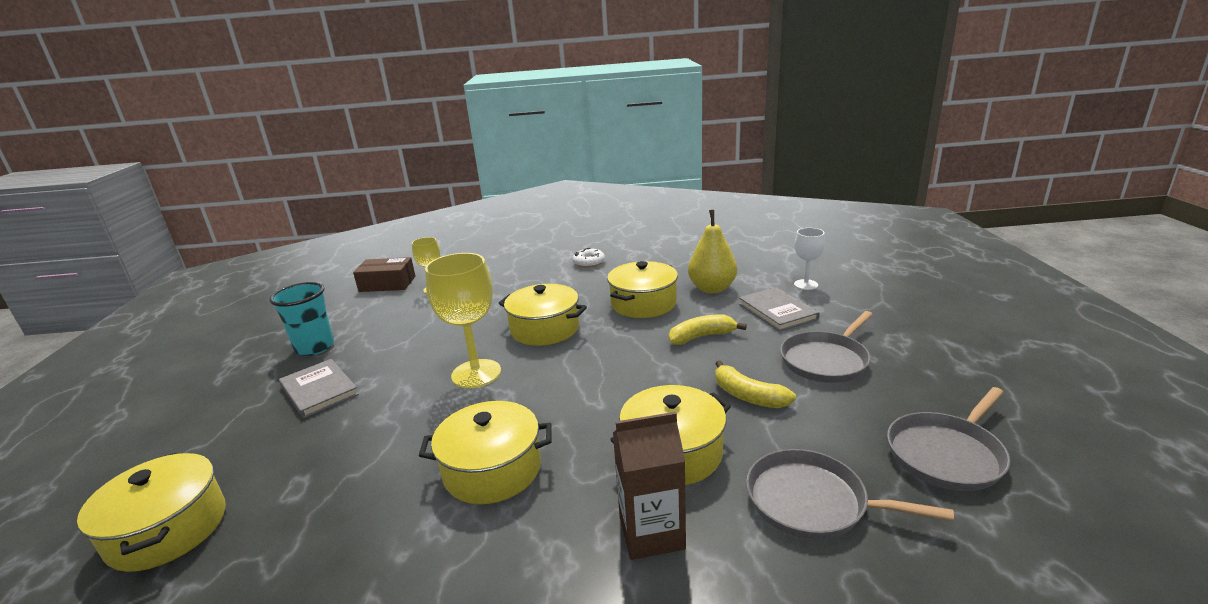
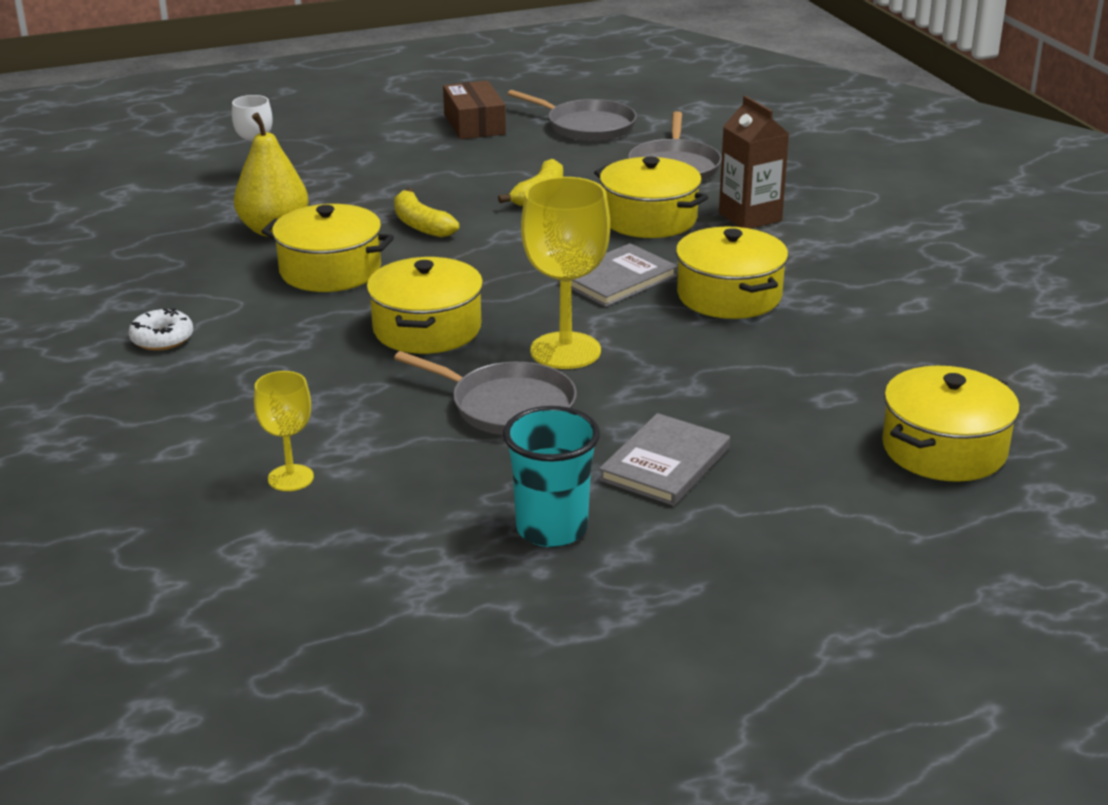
camera: 110 degrees left, 5 degrees up
brown box [353,257,415,292] -> brown box moved to [443,81,506,139]
grey book [739,287,820,332] -> grey book moved to [559,243,678,307]
grey pan [780,311,873,383] -> grey pan moved to [394,351,577,435]

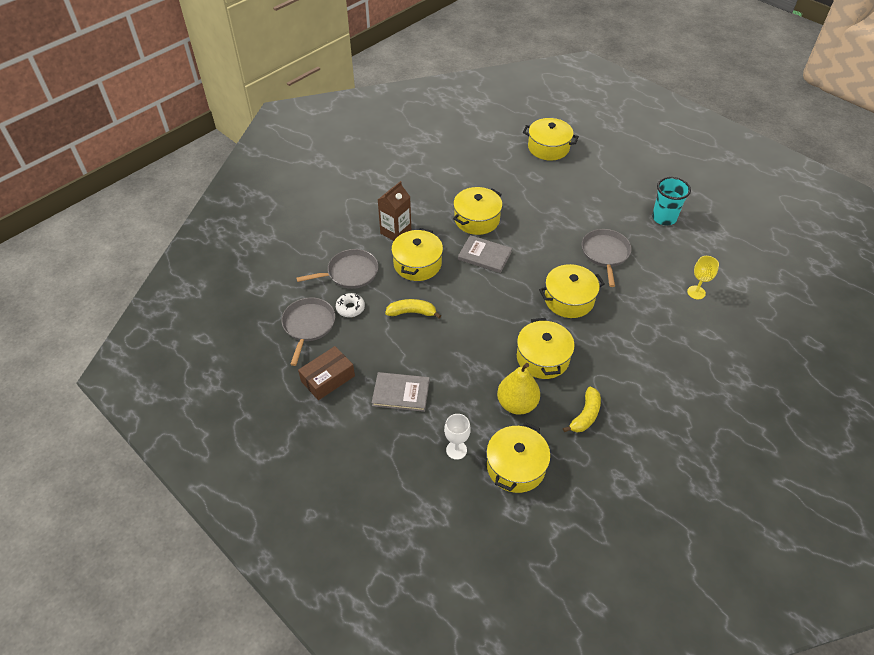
camera: 115 degrees left, 20 degrees up
white donut [128,308,193,351] -> white donut moved to [336,293,365,317]
yellow banana [394,188,460,238] -> yellow banana moved to [563,387,601,432]
yellow goblet [521,177,610,369] -> none
grey book [599,413,730,506] -> grey book moved to [372,372,430,412]
none -> yellow pot [486,422,551,493]

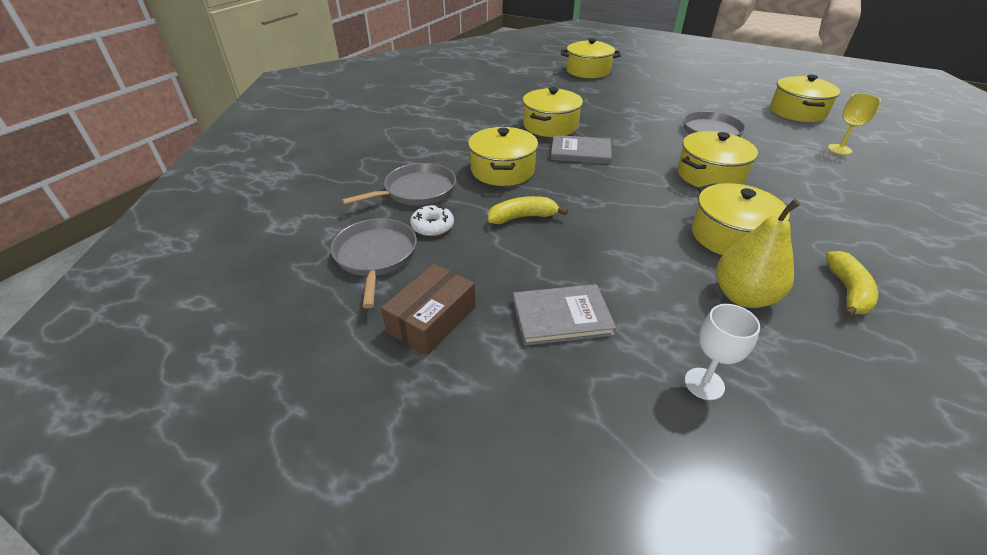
camera: 15 degrees left, 10 degrees down
brown carton [378,181,411,241] -> none
yellow pot [486,422,551,493] -> yellow pot moved to [770,75,840,122]
turquoise cup [652,177,691,225] -> none

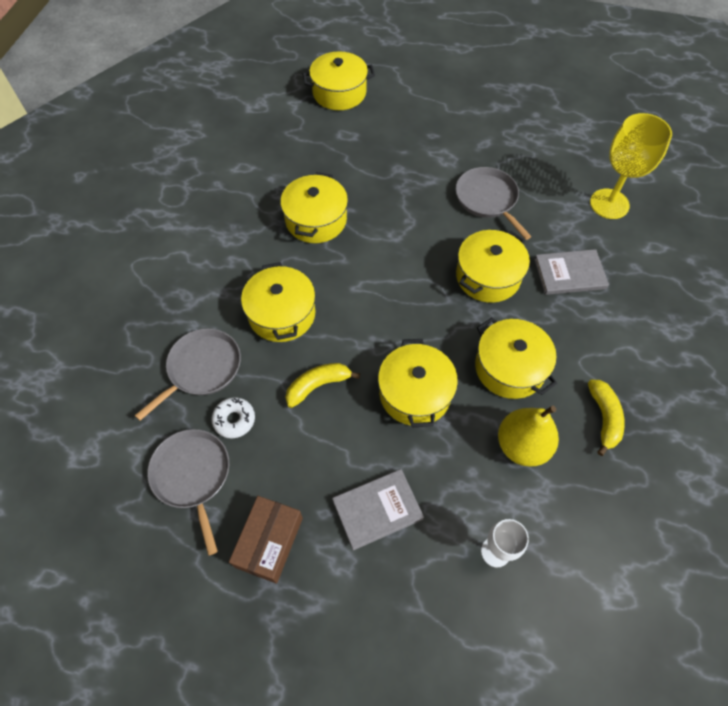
camera: 15 degrees left, 20 degrees up
grey book [551,135,612,164] -> grey book moved to [534,249,609,295]
yellow pot [770,75,840,122] -> yellow pot moved to [378,339,458,428]
yellow goblet [828,93,881,155] -> yellow goblet [590,113,672,219], size x1.77

